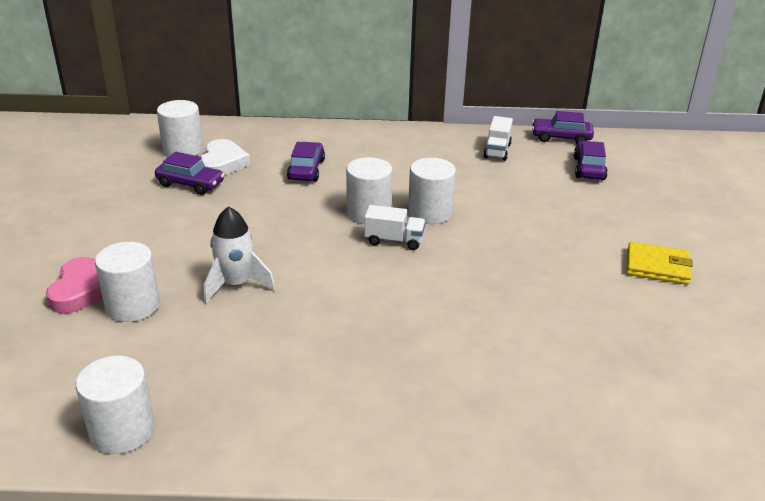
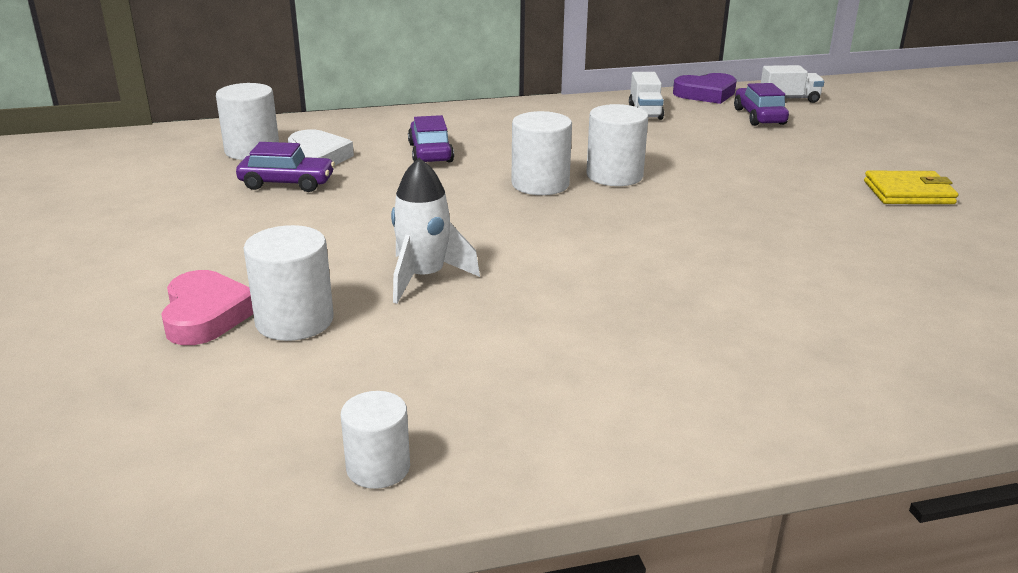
camera: 15 degrees left, 5 degrees down
white cylinder [76,356,155,454] -> white cylinder [341,391,410,489], size x0.65
white truck [364,205,426,250] -> white truck moved to [761,65,824,103]
purple car [532,111,594,144] -> purple heart [673,73,737,104]

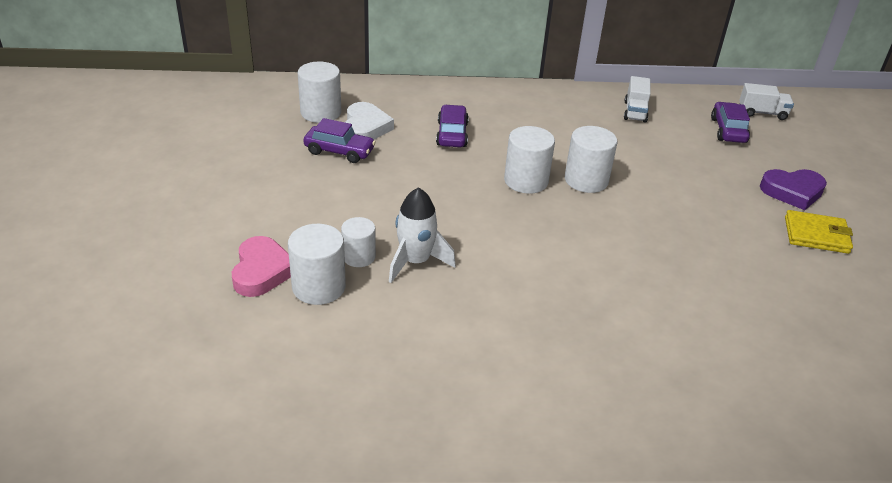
camera: 10 degrees right, 10 degrees up
white cylinder [341,391,410,489] -> white cylinder moved to [341,217,376,267]
purple heart [673,73,737,104] -> purple heart moved to [760,169,827,210]

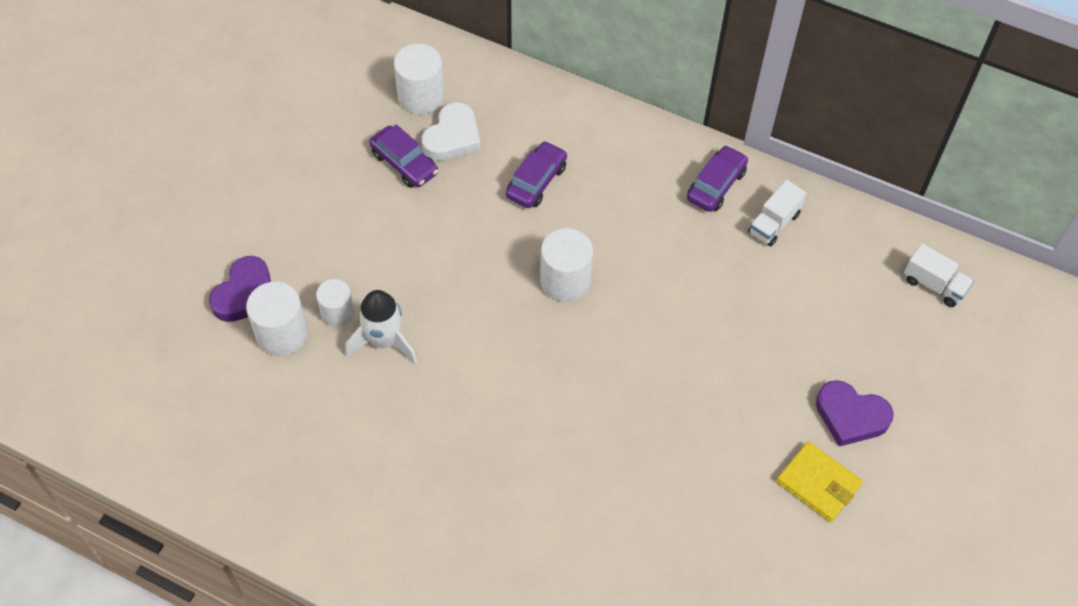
camera: 30 degrees right, 20 degrees up
pink heart [232,236,291,297] -> purple heart [209,256,271,322]
white cylinder [565,126,617,193] -> none
purple car [711,102,750,143] -> purple car moved to [687,145,748,212]

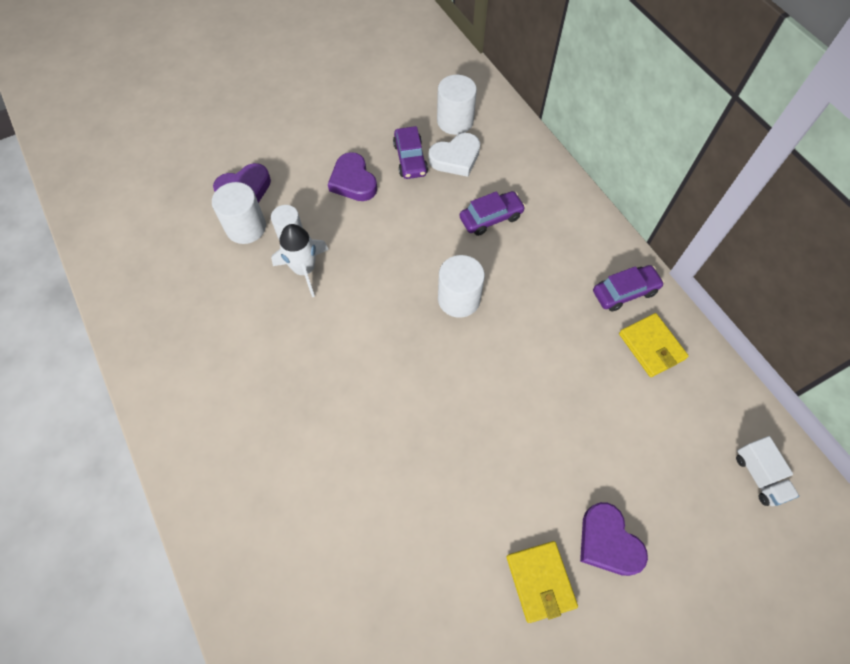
camera: 35 degrees right, 5 degrees up
white truck [748,180,806,246] -> yellow wallet [619,313,689,377]
none -> purple heart [328,152,377,201]

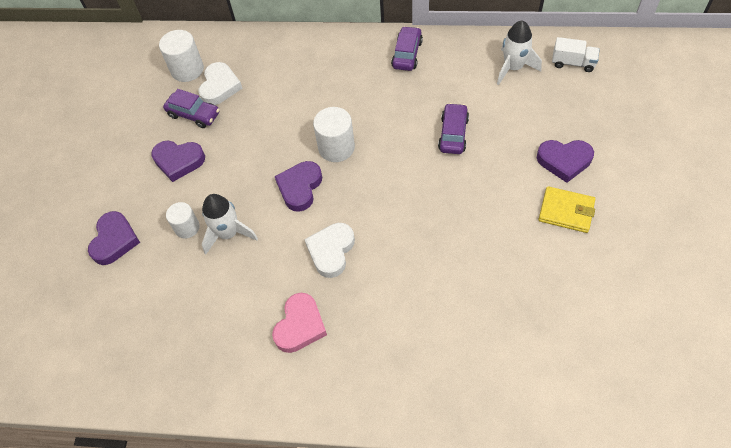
camera: 50 degrees left, 5 degrees down
white cylinder [212,182,266,244] -> none
purple car [460,191,526,236] -> purple car moved to [438,103,469,154]
yellow wallet [619,313,689,377] -> none
none -> pink heart [272,293,327,353]
none -> purple heart [275,161,322,212]
none -> white heart [304,223,355,278]
none -> white rocket [497,20,542,85]

